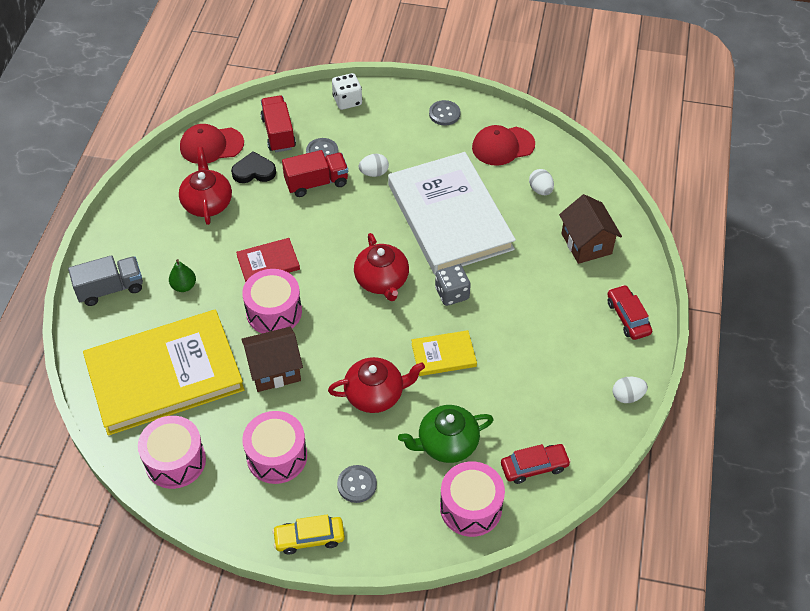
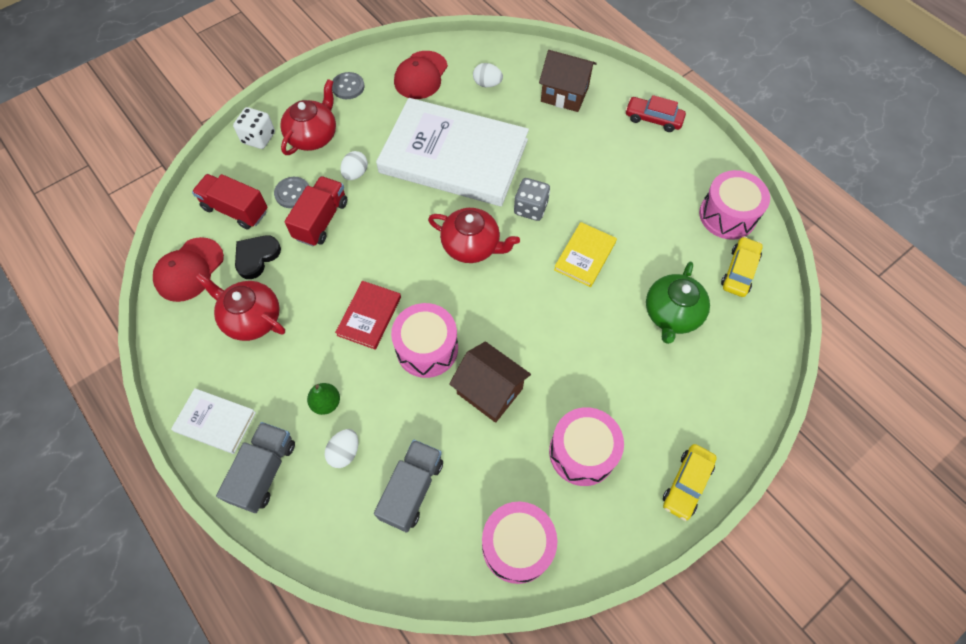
camera: 50 degrees left, 10 degrees up
yellow book [83,309,245,436] -> grey truck [374,440,443,533]
brown house [241,327,303,392] -> brown house turned 75 degrees counterclockwise [449,342,531,423]
red teapot [328,357,425,413] -> red teapot moved to [280,79,336,155]
grey button [337,465,377,503] -> none
pink drum [440,461,505,537] -> pink drum moved to [699,170,770,240]
red car [501,444,571,484] -> yellow car [721,236,763,297]
white egg [612,377,648,403] -> white egg moved to [325,429,358,468]
none -> white book [171,388,256,454]

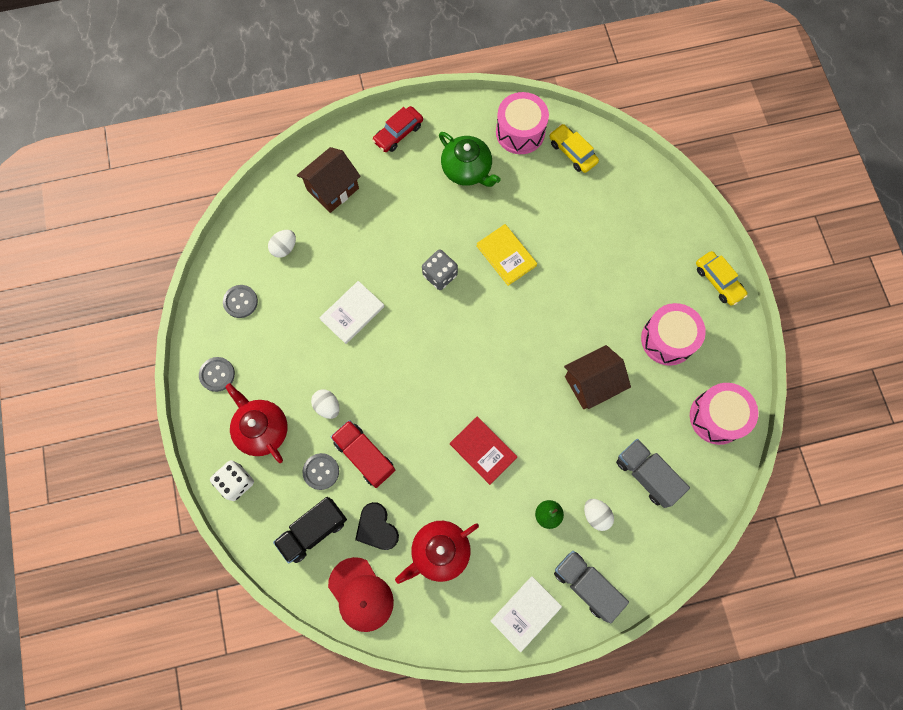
camera: 65 degrees left, 10 degrees up
red truck [192,174,268,229] -> black truck [273,497,347,563]
white book [376,98,529,206] -> white book [319,281,385,344], size x0.43
pink drum [391,303,458,378] -> none
red cap [394,51,448,99] -> grey button [223,285,258,318]
red teapot [428,208,520,263] -> none
green teapot [646,261,710,344] -> green teapot moved to [439,132,501,187]

